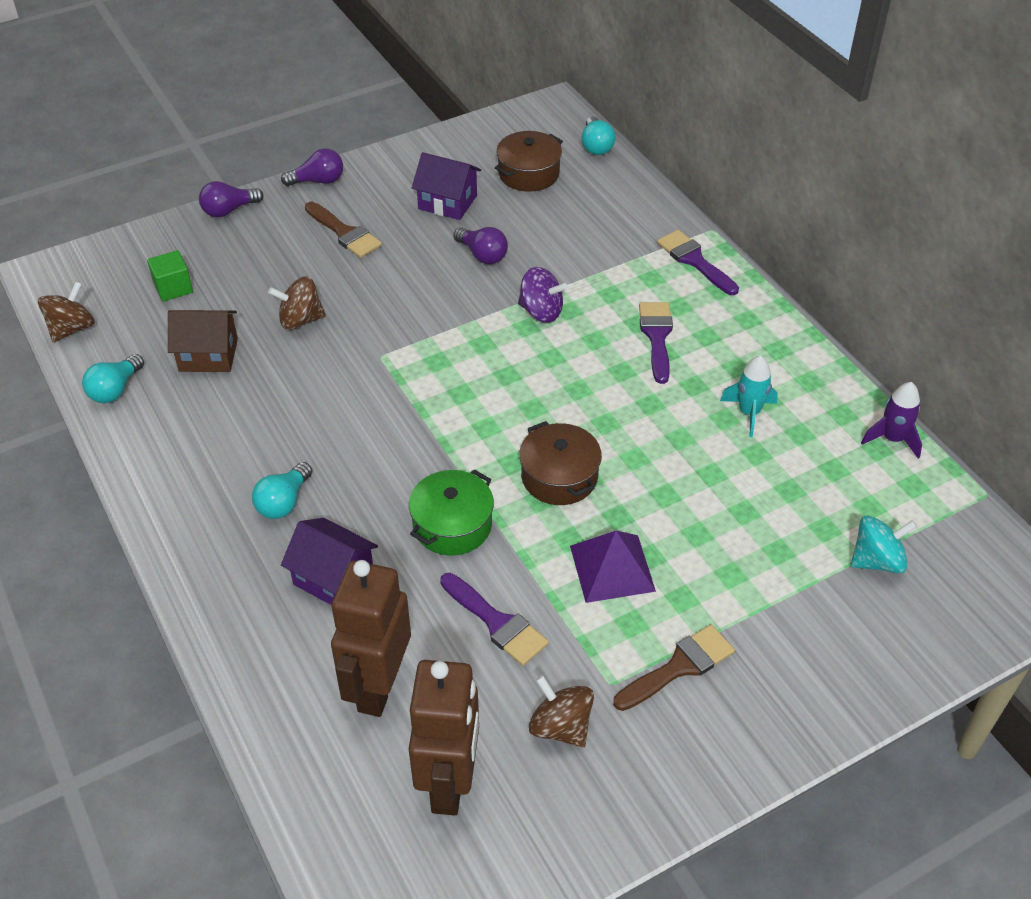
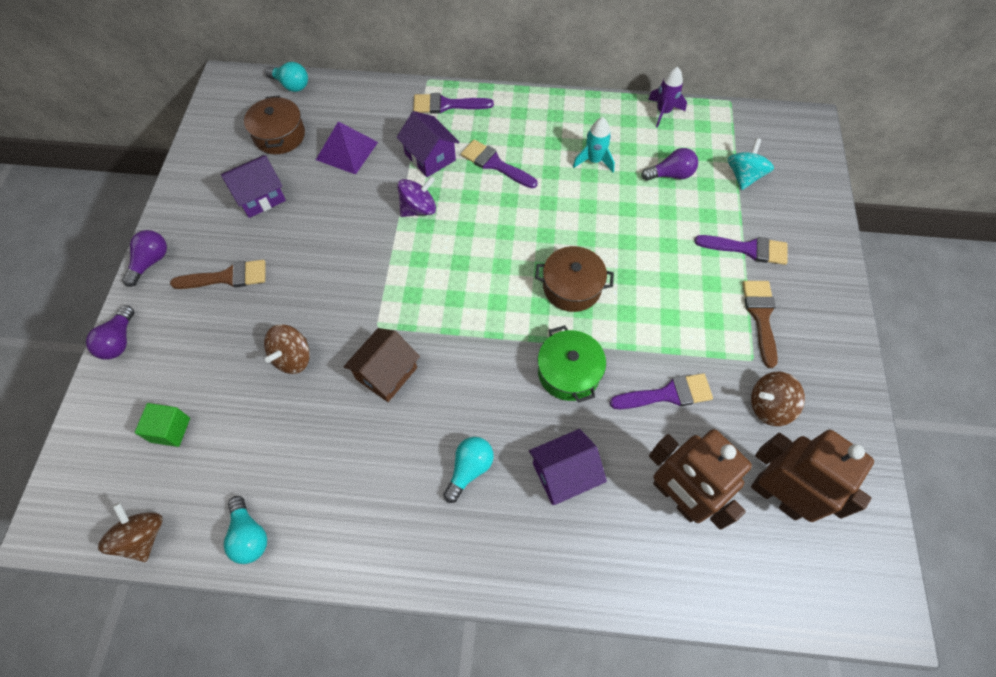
camera: 55 degrees left, 15 degrees up
brown house [168,310,238,372] -> brown house moved to [343,328,420,402]
turquoise light bulb [252,462,312,519] -> turquoise light bulb turned 120 degrees counterclockwise [443,437,494,503]
purple light bulb [453,227,508,264] -> purple light bulb moved to [641,148,698,181]
purple pyramid [570,531,656,603] -> purple pyramid moved to [316,121,378,175]
none -> purple house [397,111,460,177]
none -> purple brush [694,235,788,265]

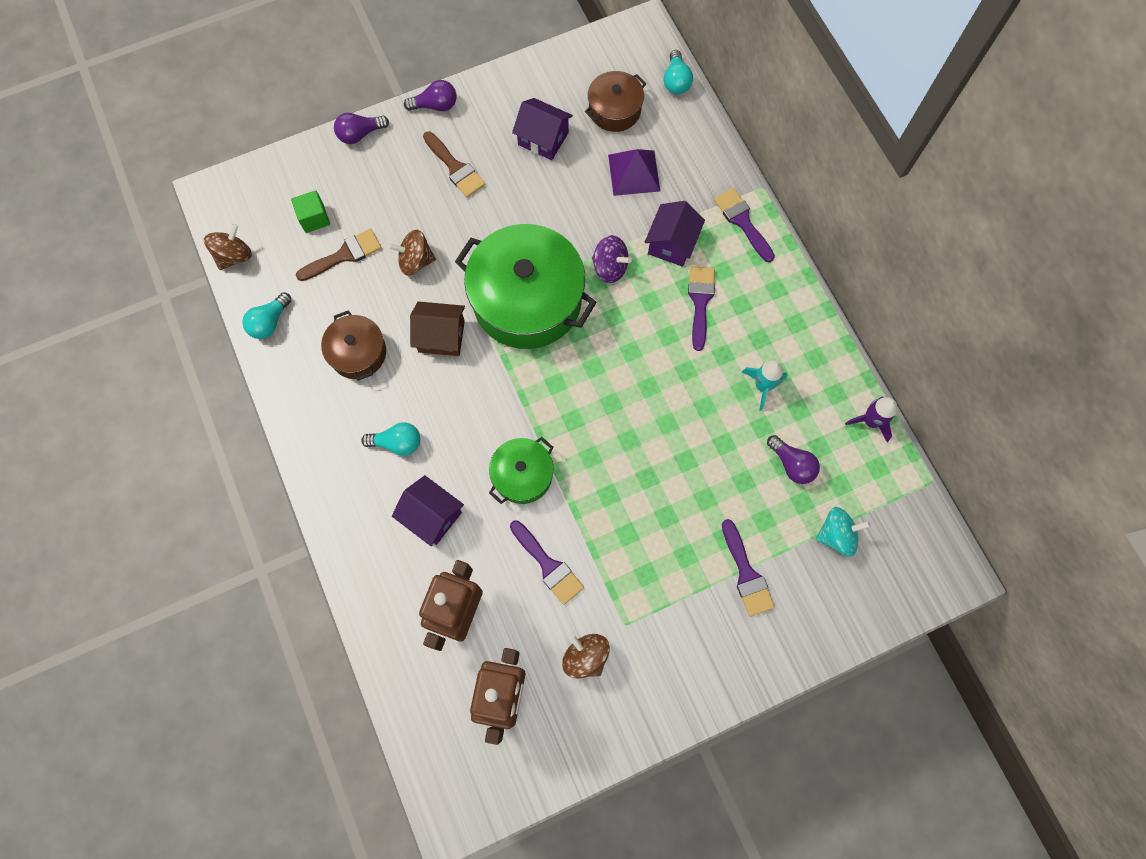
camera: 60 degrees right, 10 degrees up
brown pot [535,246,614,312] -> brown pot moved to [321,310,386,381]
brown brush [742,281,778,368] -> brown brush moved to [296,229,382,281]
none -> green pot [455,224,597,349]

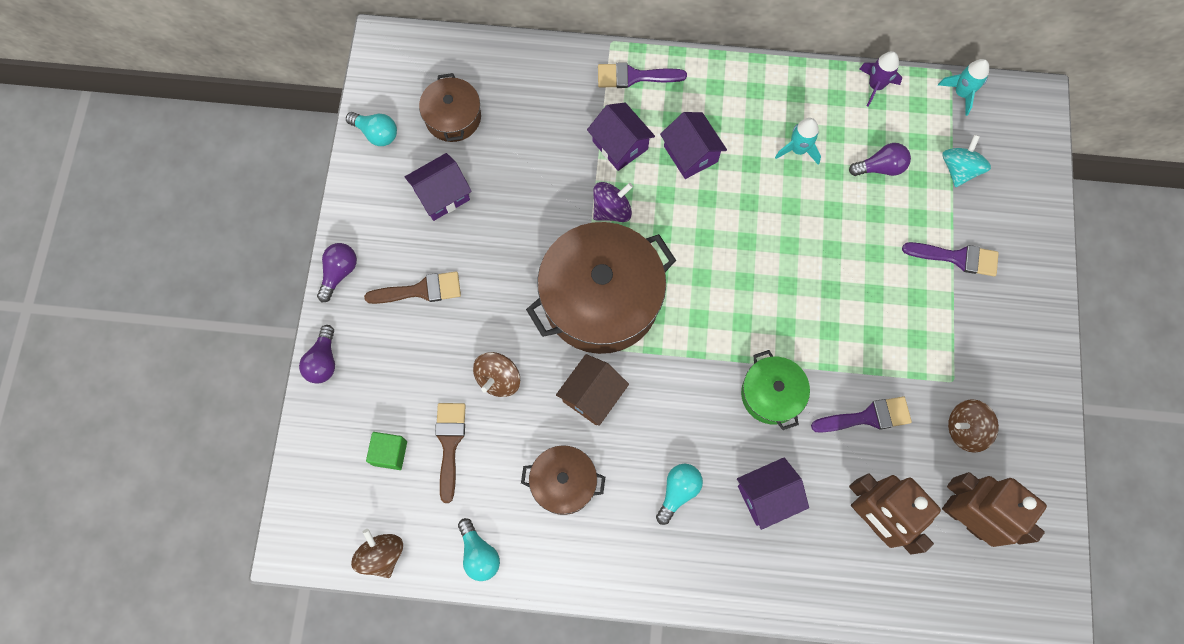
camera: 60 degrees left, 0 degrees up
green pot [455,224,597,349] -> brown pot [526,222,676,354]
purple pyramid [608,149,660,196] -> none
turquoise light bulb [663,50,693,94] -> turquoise light bulb moved to [346,112,397,146]
purple brush [688,266,715,351] -> purple house [660,112,727,179]
none -> turquoise rocket [938,59,989,116]

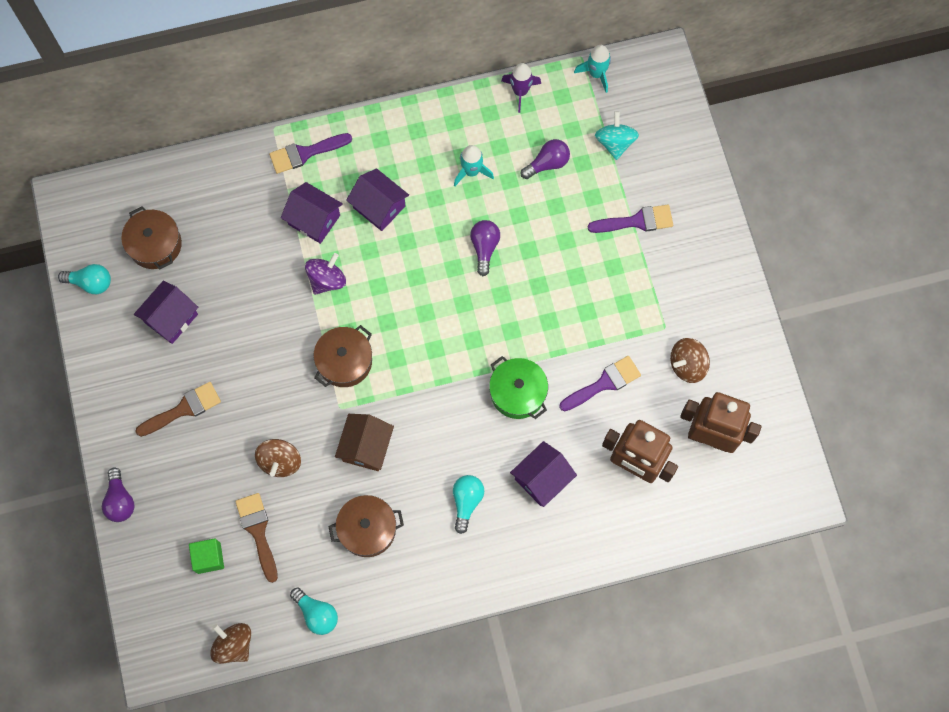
camera: 20 degrees left, 0 degrees up
purple light bulb [317,243,357,302] -> purple light bulb moved to [470,220,500,276]
brown pot [526,222,676,354] -> brown pot [313,325,372,387], size x0.52

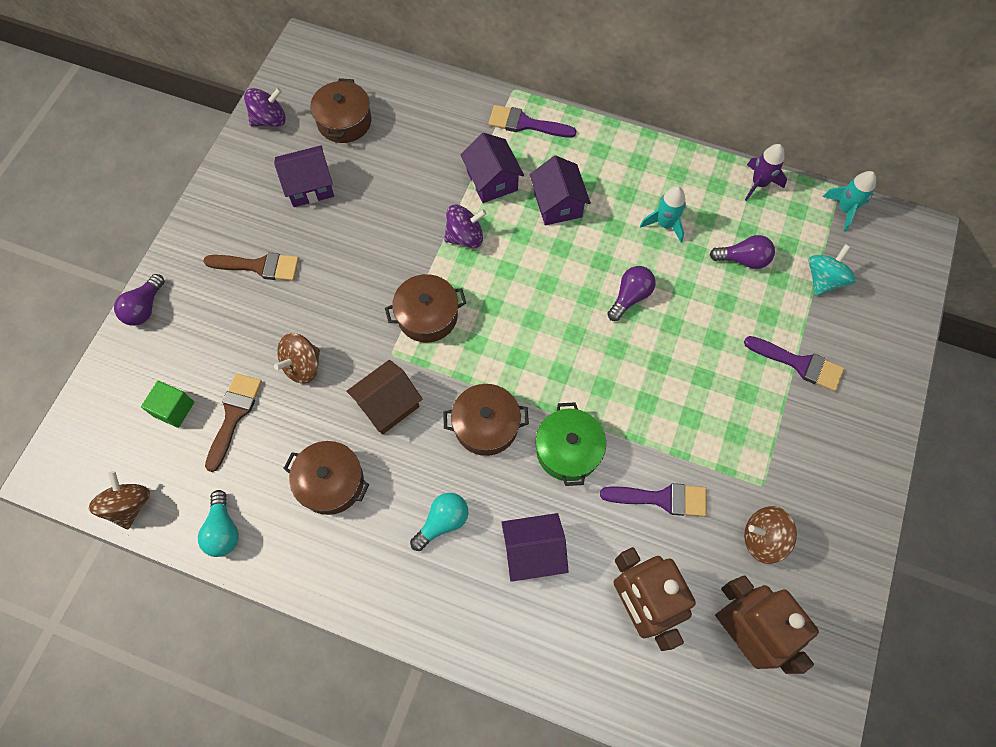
camera: 35 degrees right, 5 degrees down
turquoise light bulb [58,264,111,294] -> purple spinning top [244,88,286,127]
none -> brown pot [443,384,529,456]

